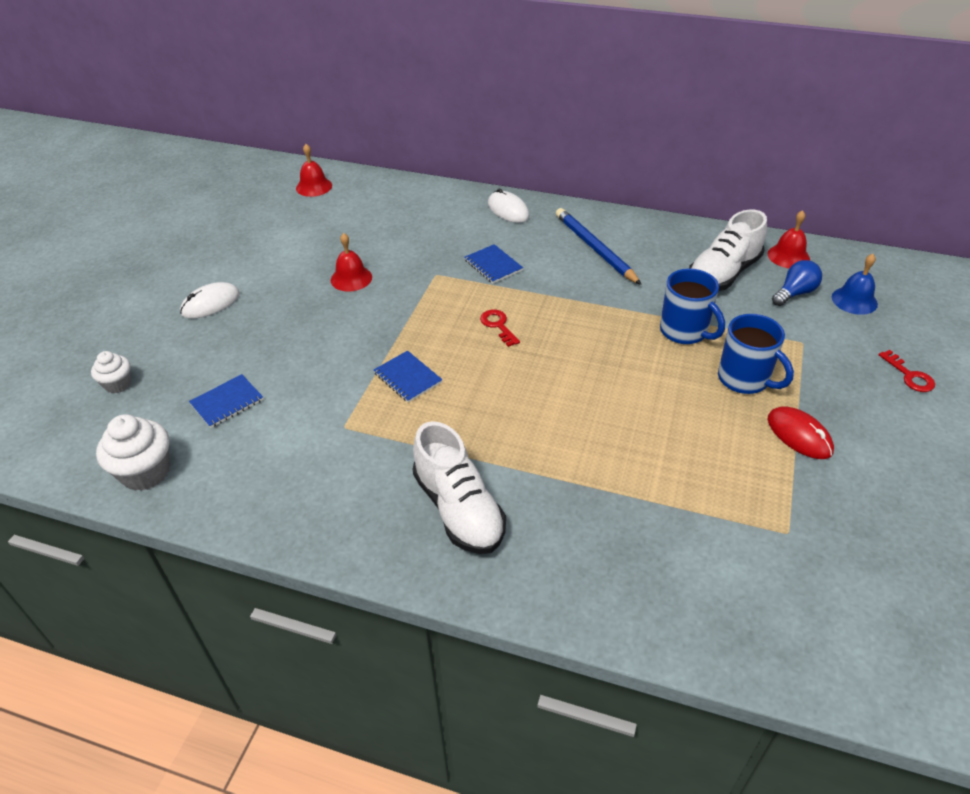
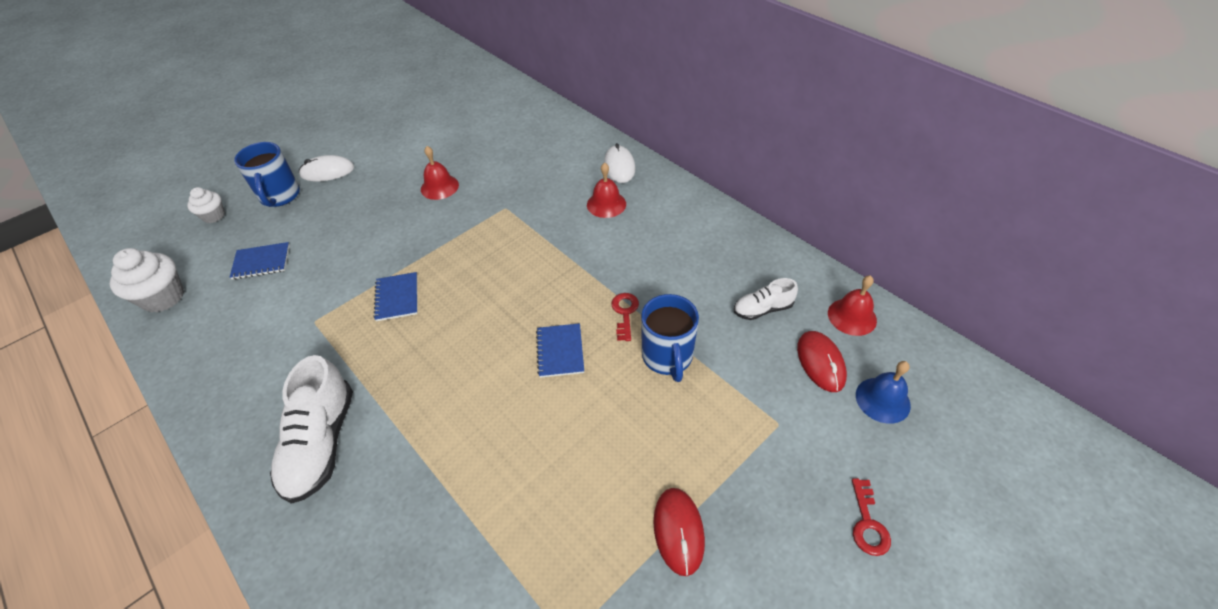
camera: 30 degrees right, 5 degrees up
red bell [296,144,332,197] -> red bell moved to [587,163,626,218]
blue notebook [465,244,523,283] -> blue notebook moved to [536,323,584,378]
red key [480,309,520,347] -> red key moved to [611,293,639,341]
blue pencil [556,208,642,285] -> none
white shoe [689,209,767,291] -> white shoe [734,278,798,320], size x0.55
blue mug [718,314,794,394] -> blue mug moved to [234,142,300,207]
blue light bulb [772,260,822,306] -> red mouse [797,331,847,392]

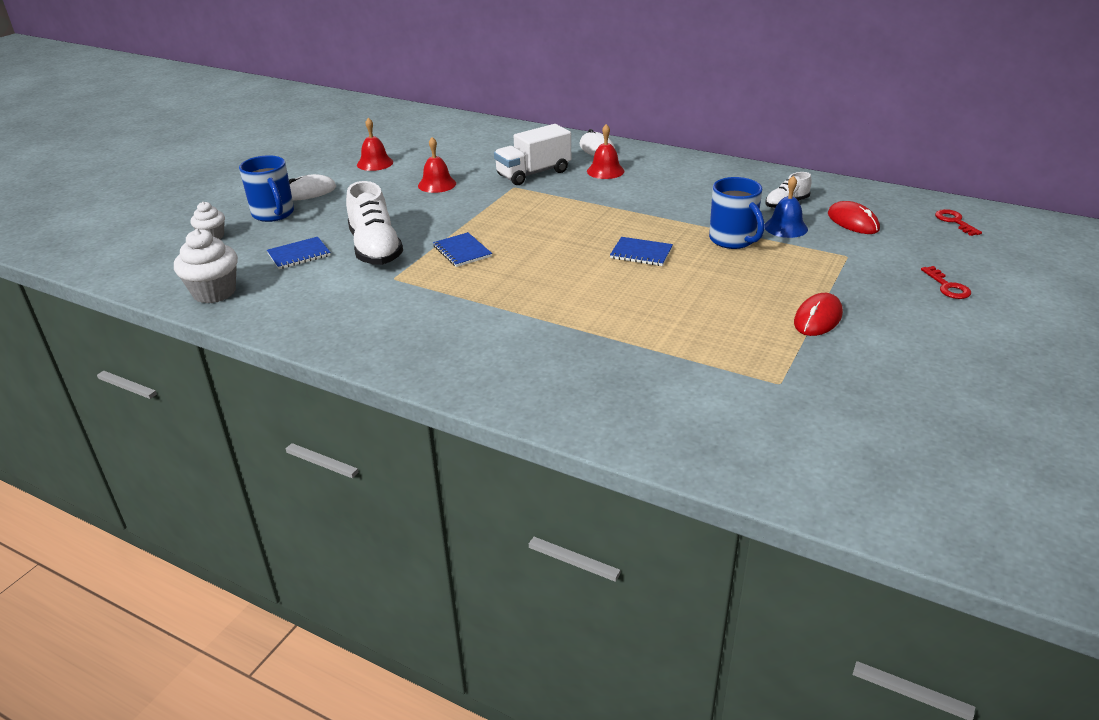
camera: 20 degrees left, 15 degrees down
white shoe [270,355,353,504] -> white shoe moved to [346,181,403,265]
blue notebook [536,323,584,378] -> blue notebook turned 45 degrees counterclockwise [610,237,673,266]
red key [611,293,639,341] -> red key moved to [935,209,982,236]
red mouse [653,488,705,576] -> red mouse turned 60 degrees clockwise [794,293,843,336]
red bell [828,275,877,336] -> red bell moved to [357,118,393,171]
blue bell [856,361,911,424] -> blue bell moved to [764,176,808,238]
none -> white truck [494,124,571,185]

